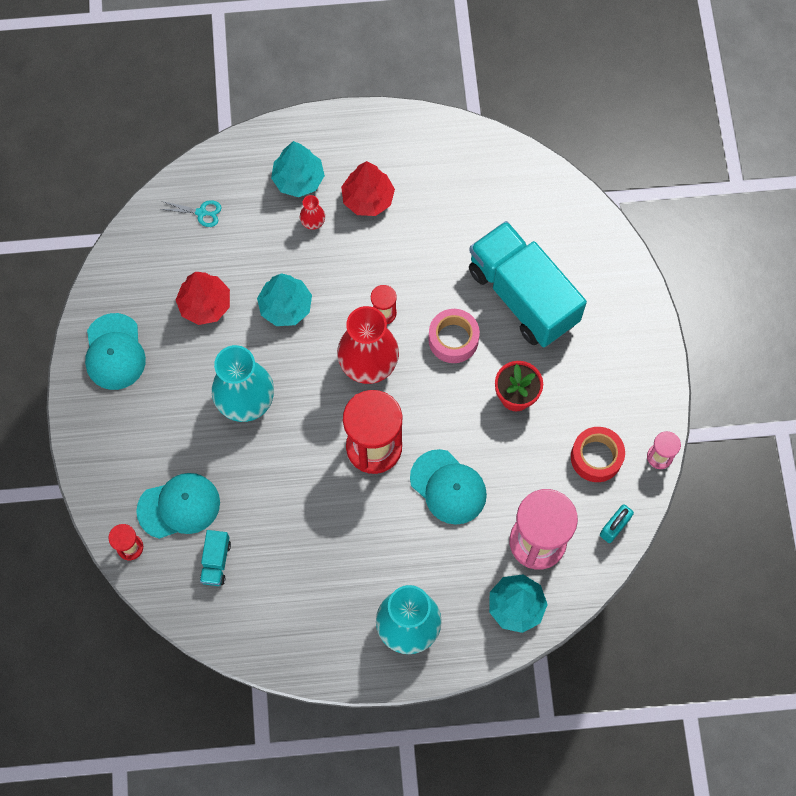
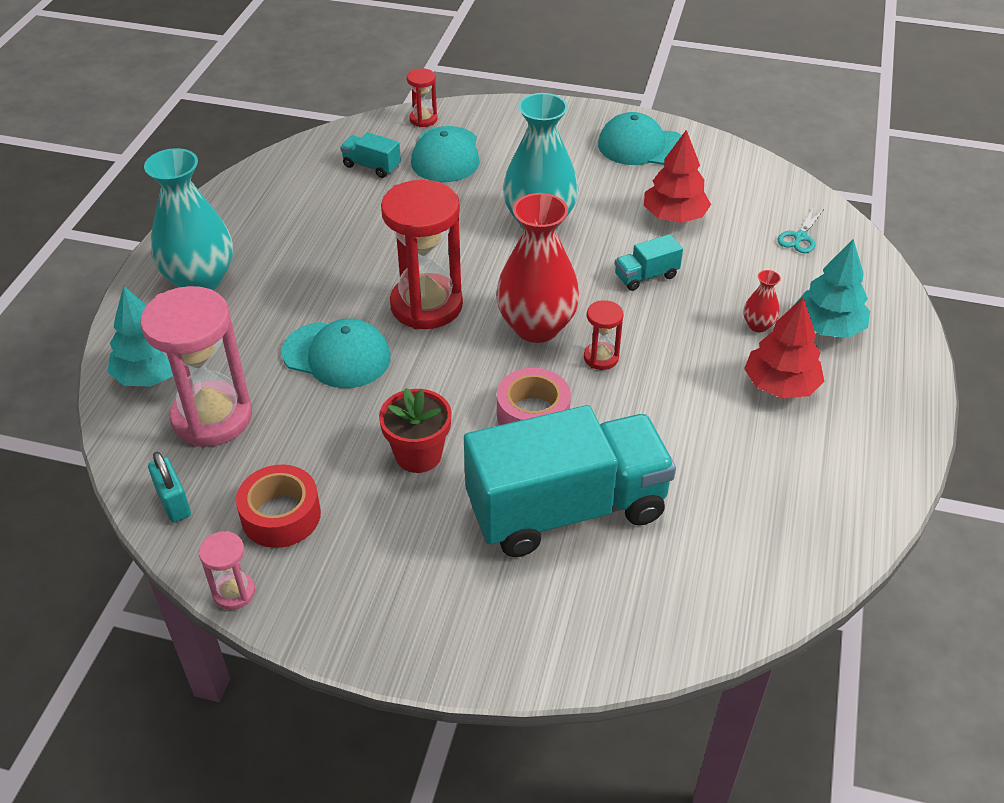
camera: 110 degrees right, 25 degrees down
turquoise tree [257,273,312,326] -> turquoise truck [615,234,683,291]
turquoise cap [410,449,487,525] -> turquoise cap turned 135 degrees counterclockwise [282,319,391,388]

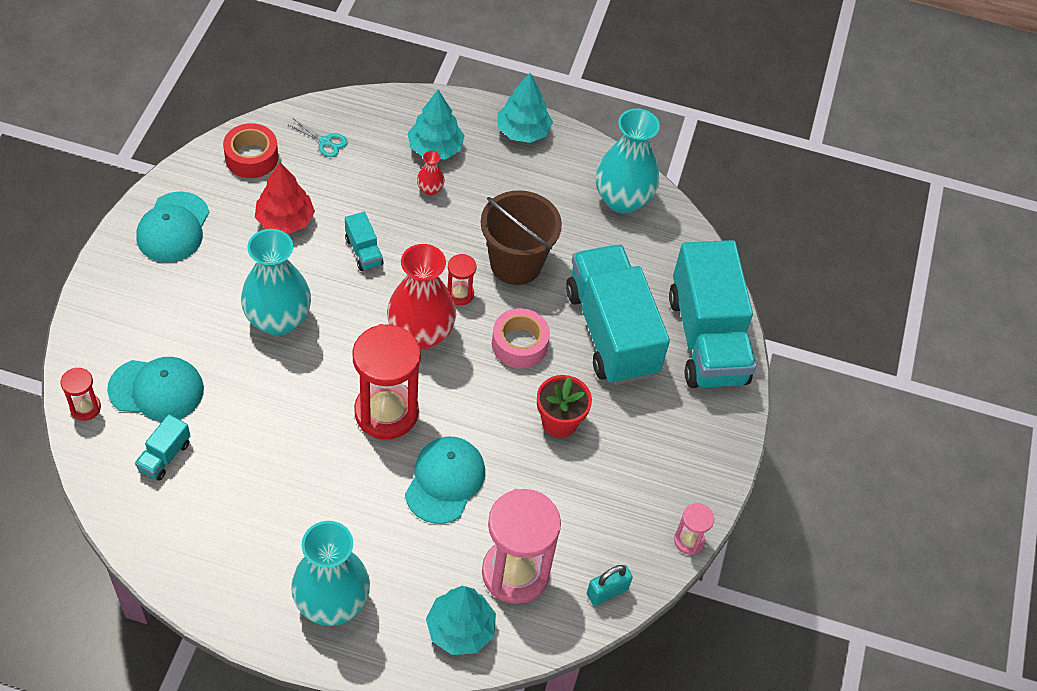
camera: 95 degrees left, 10 degrees up
red tape [236,465,321,548] -> red tape moved to [223,123,278,178]
red tree [744,297,824,399] -> none
none -> brown bucket [481,190,562,285]
none -> turquoise tree [497,73,553,143]
none -> turquoise vase [596,109,660,213]
none -> turquoise truck [669,240,756,388]

